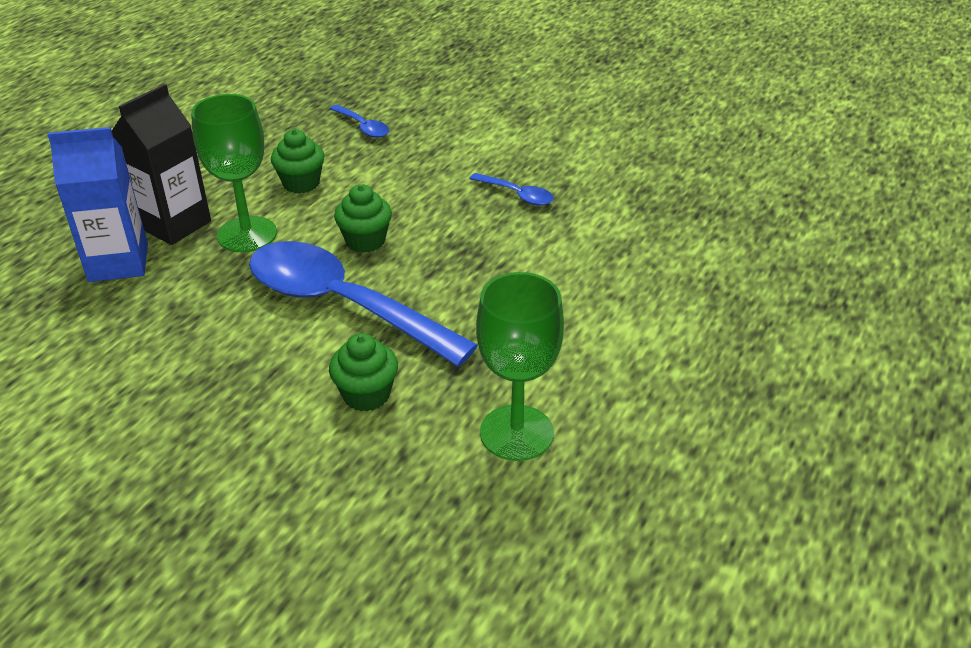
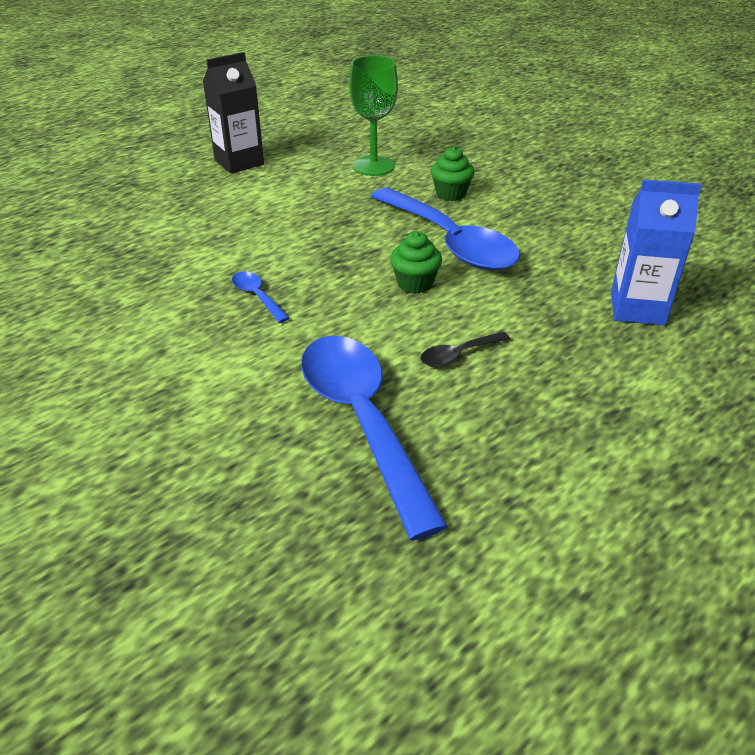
camera: 160 degrees left, 0 degrees up
black carton [112,84,211,245] -> black carton moved to [203,52,264,174]
green goblet [191,94,277,253] -> none
green cupcake [271,129,325,194] -> black spoon [420,332,510,367]
blue spoon [330,105,389,138] -> blue spoon [301,336,448,540], size x2.42

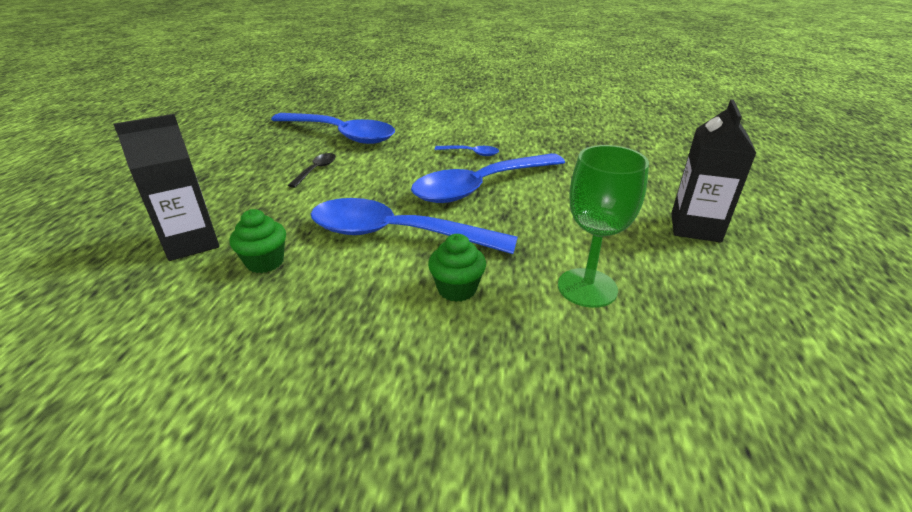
camera: 140 degrees right, 5 degrees down
green cupcake [390,231,442,294] -> green cupcake moved to [230,209,286,273]
blue carton [611,179,702,325] -> black carton [113,114,219,261]
none -> blue spoon [411,153,565,203]

